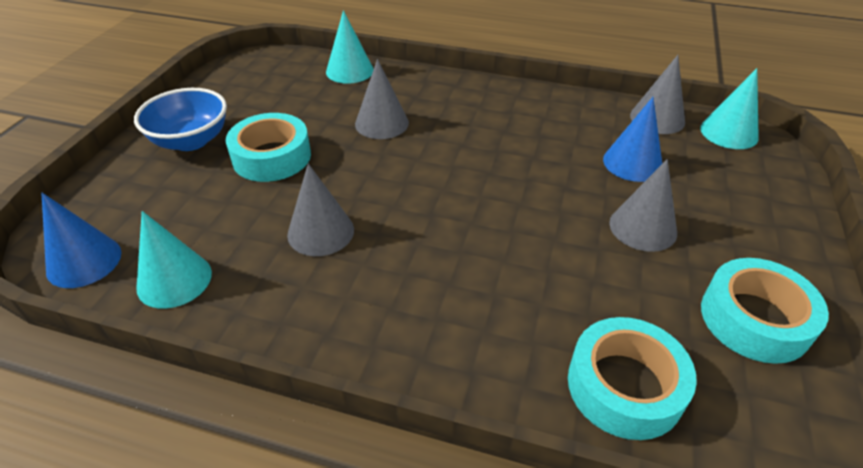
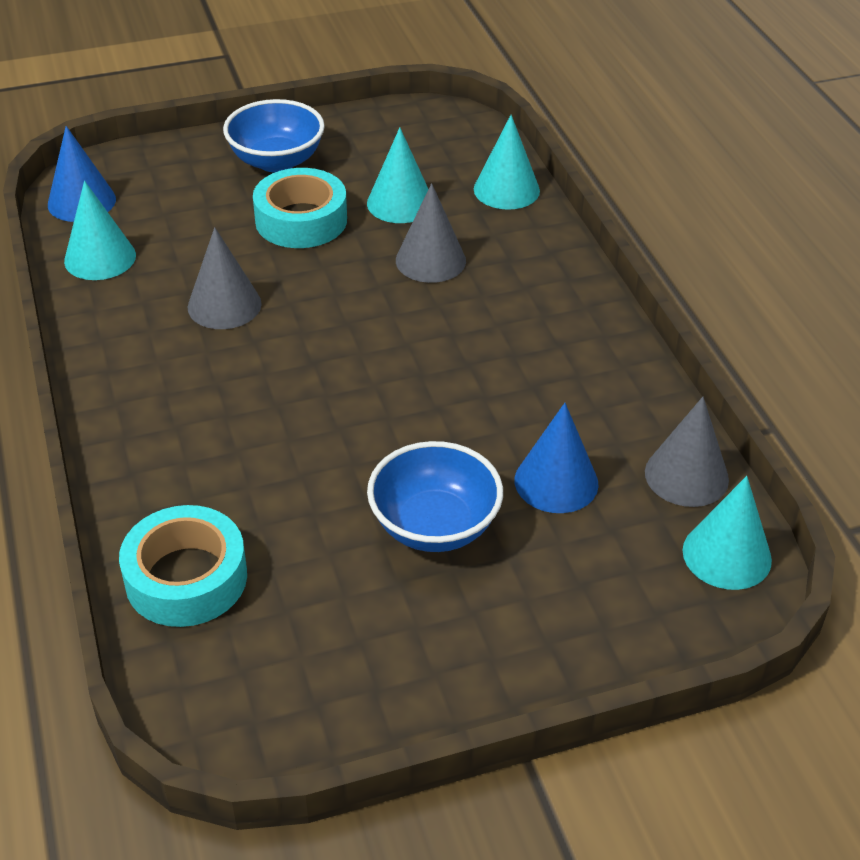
camera: 55 degrees right, 0 degrees up
grey cone [609,159,677,252] -> blue bowl [367,441,503,552]
turquoise tape [701,258,829,364] -> none
none -> turquoise cone [367,127,428,223]

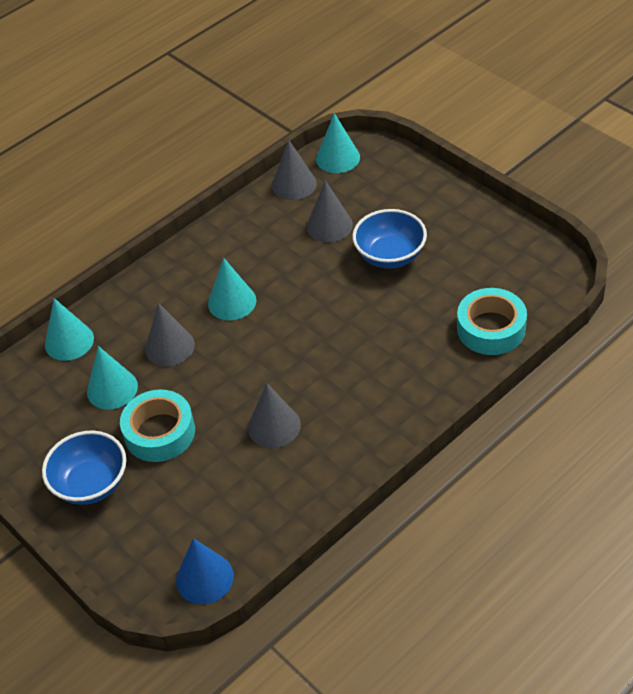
camera: 110 degrees left, 5 degrees up
turquoise cone [64,181,136,280] -> turquoise cone moved to [208,258,257,320]
blue cone [515,403,599,513] -> grey cone [306,181,353,242]

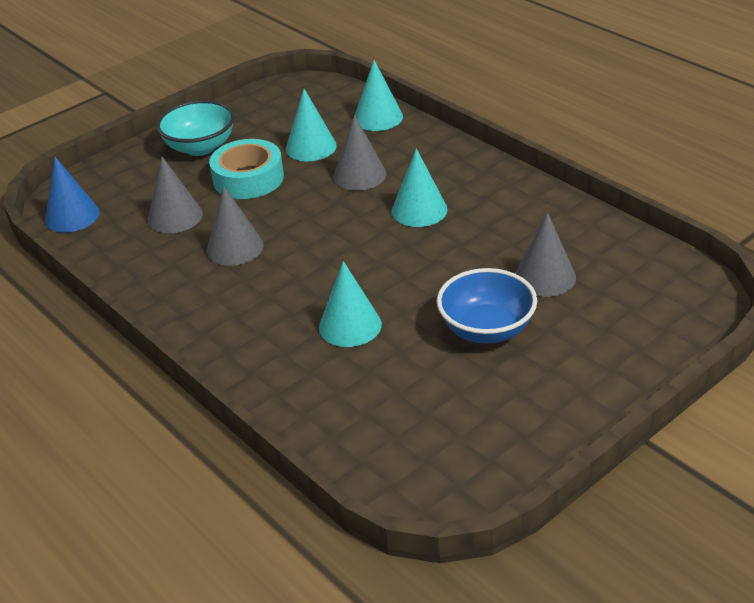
camera: 90 degrees right, 10 degrees down
blue bowl [42,431,126,505] -> turquoise bowl [156,100,235,156]
grey cone [272,140,317,200] -> grey cone moved to [148,157,203,233]
turquoise cone [316,113,360,173] -> turquoise cone moved to [319,261,382,347]
turquoise tape [457,288,527,355] -> none

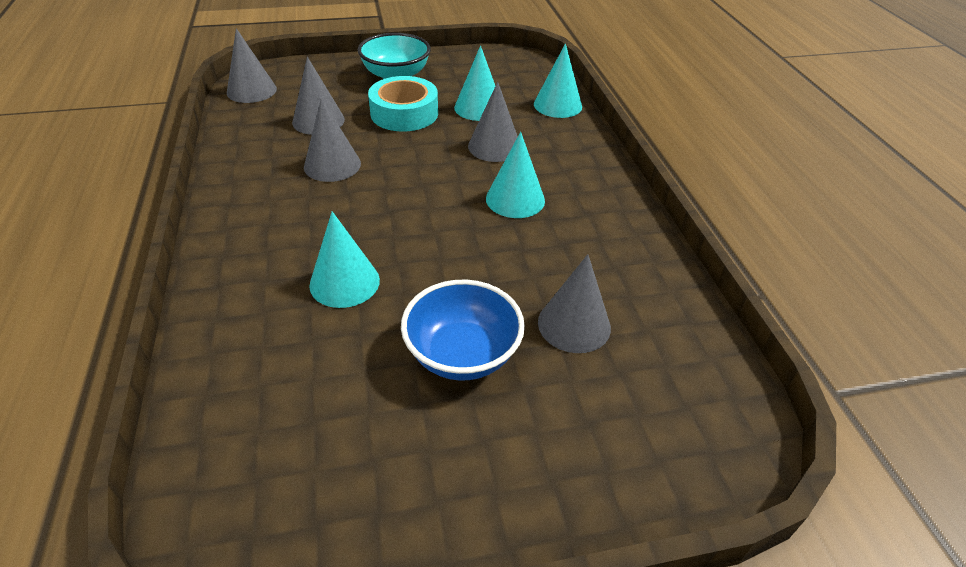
camera: 25 degrees right, 5 degrees up
blue cone [45,157,100,233] -> grey cone [227,28,277,103]

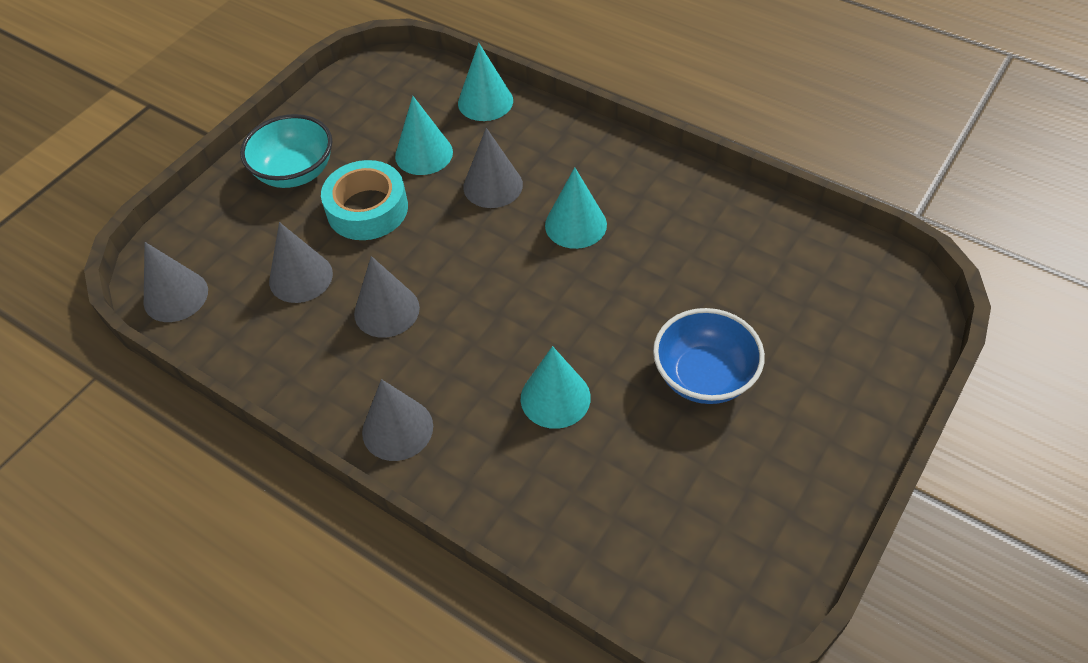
camera: 40 degrees left, 10 degrees up
grey cone [538,254,611,353] -> grey cone moved to [362,379,433,461]

